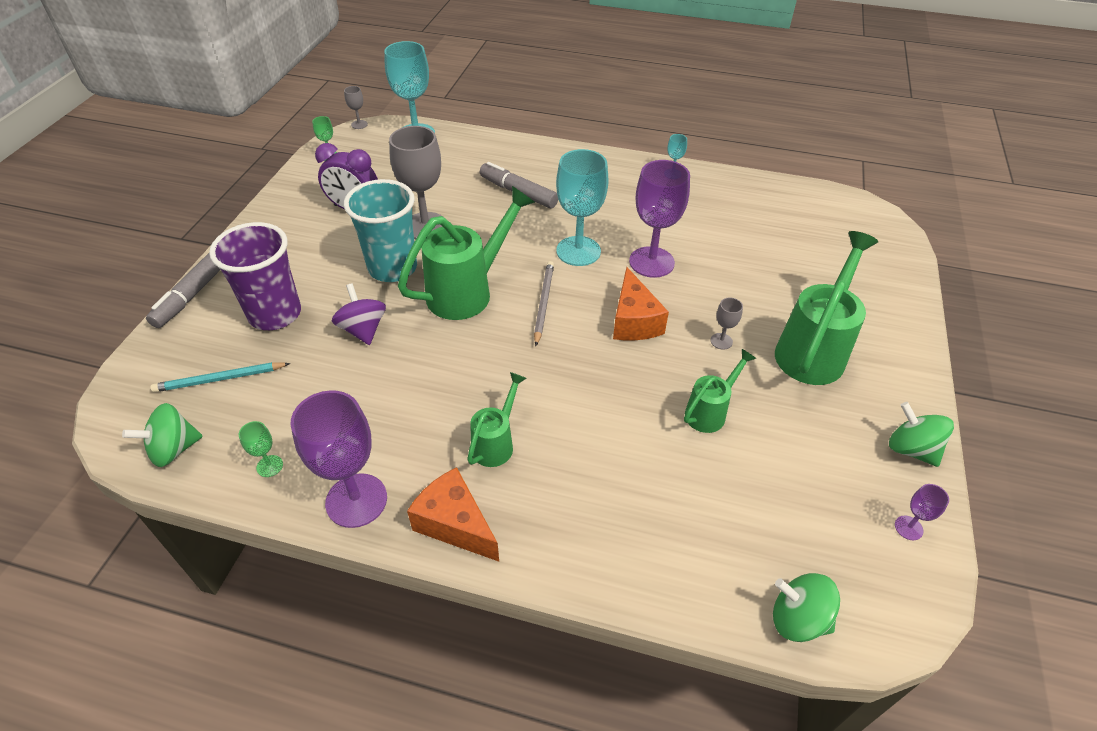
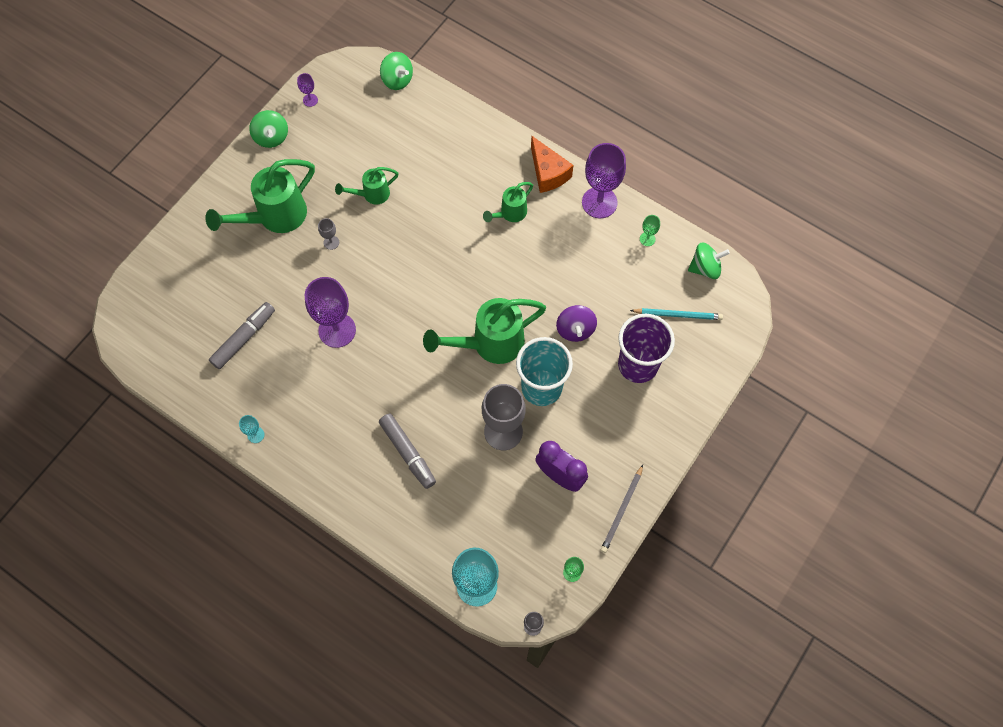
camera: 160 degrees left, 20 degrees up
grey marker [146,253,220,328] -> grey marker moved to [209,302,275,369]
grey pencil [534,261,554,346] -> grey pencil moved to [601,465,643,553]
turquoise goblet [556,149,609,266] -> none
orange cheese [613,267,669,340] -> none

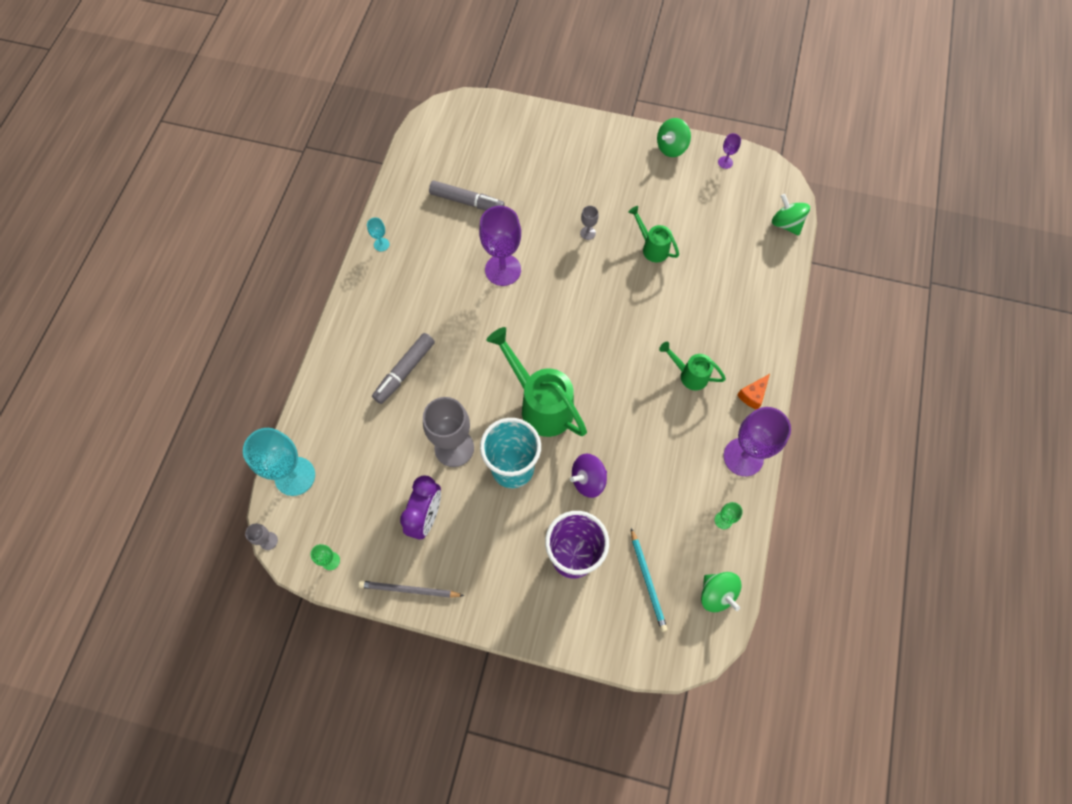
camera: 70 degrees right, 0 degrees up
green watering can [205,159,315,233] -> none
green spinning top [380,52,413,90] -> green spinning top turned 120 degrees clockwise [772,194,810,236]
orange cheese [531,135,573,193] -> orange cheese [737,374,770,409], size x0.60

